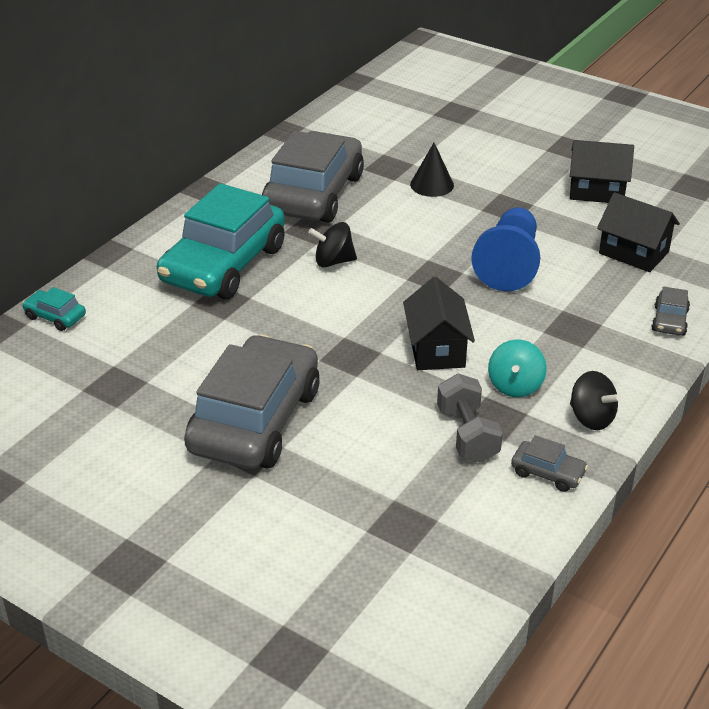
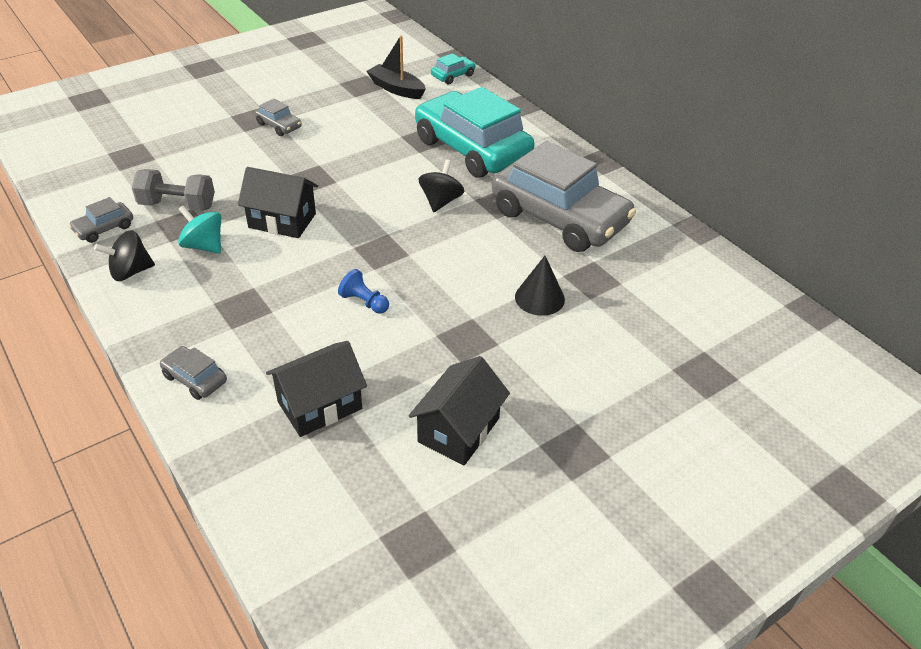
camera: 110 degrees right, 5 degrees up
grey car [184,335,320,469] -> grey car [255,98,302,136], size x0.40
blue pawn [471,207,540,291] -> blue pawn [338,269,389,314], size x0.45
none -> black boat [367,35,426,99]

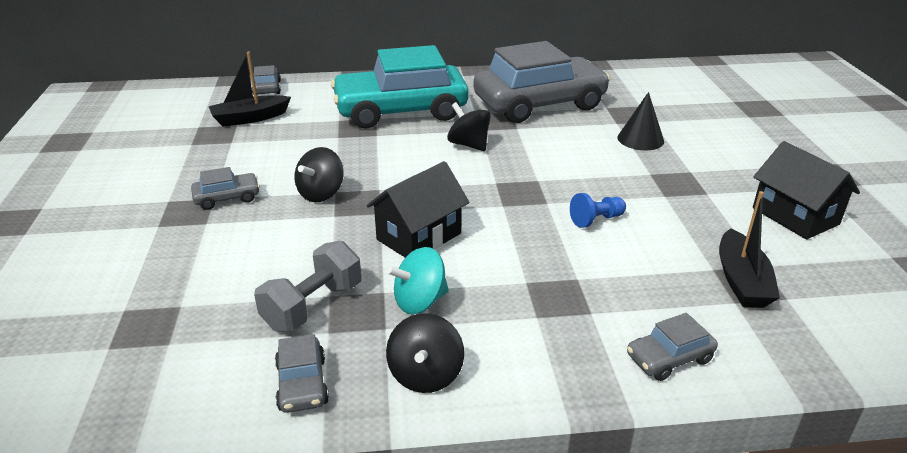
camera: 60 degrees left, 10 degrees down
black house [266,341,367,437] -> black boat [719,191,780,308]
turquoise car [431,53,476,84] -> grey car [252,65,281,95]
none -> black spinning top [294,147,344,202]

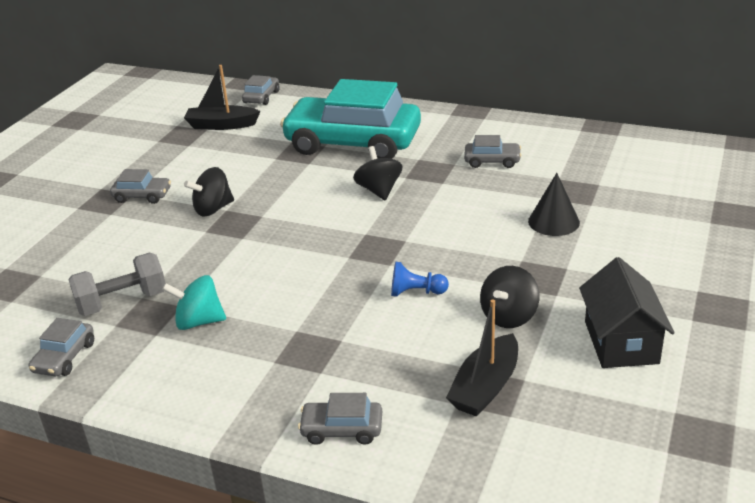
camera: 30 degrees right, 0 degrees up
black house [366,161,470,258] -> none
black spinning top [386,313,464,393] -> black spinning top moved to [480,266,540,328]
grey car [473,41,610,123] -> grey car [464,135,521,168], size x0.40

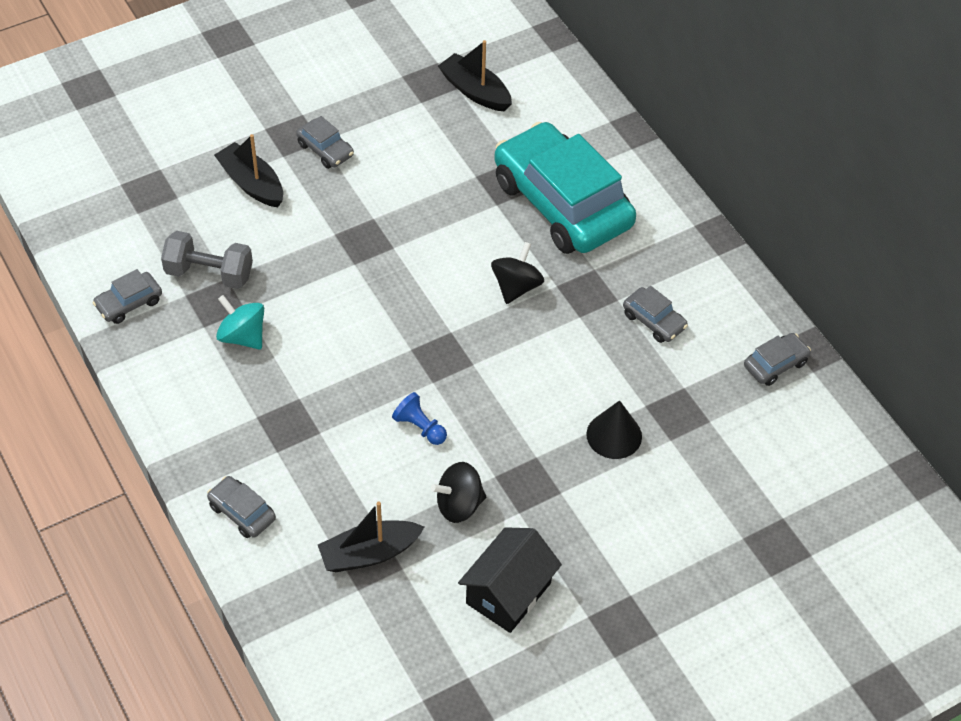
camera: 35 degrees right, 20 degrees up
black spinning top [184,167,234,217] -> none
grey car [242,75,280,105] -> grey car moved to [744,333,811,386]
none -> black boat [214,134,283,207]

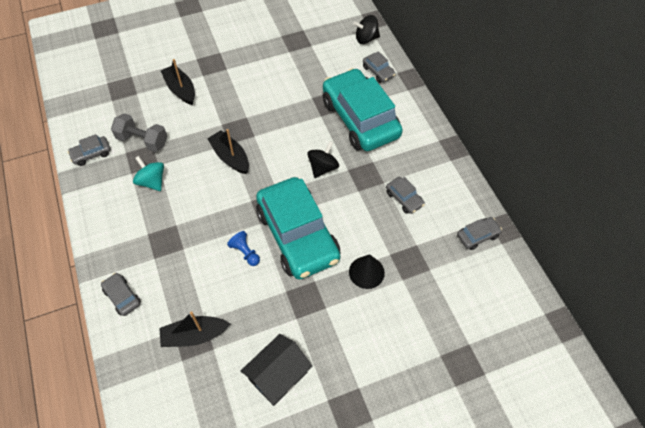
camera: 10 degrees right, 5 degrees up
grey car [296,116,354,169] -> grey car moved to [363,51,396,83]
black spinning top [431,462,486,523] -> black spinning top moved to [353,15,380,44]
black boat [438,40,512,112] -> black boat moved to [207,129,249,174]
none -> turquoise car [256,177,340,279]

